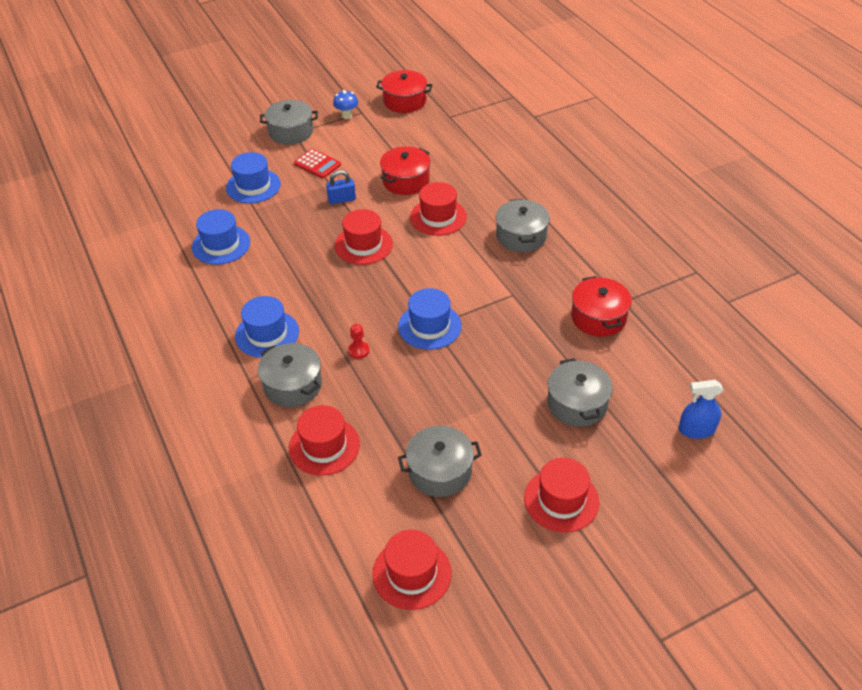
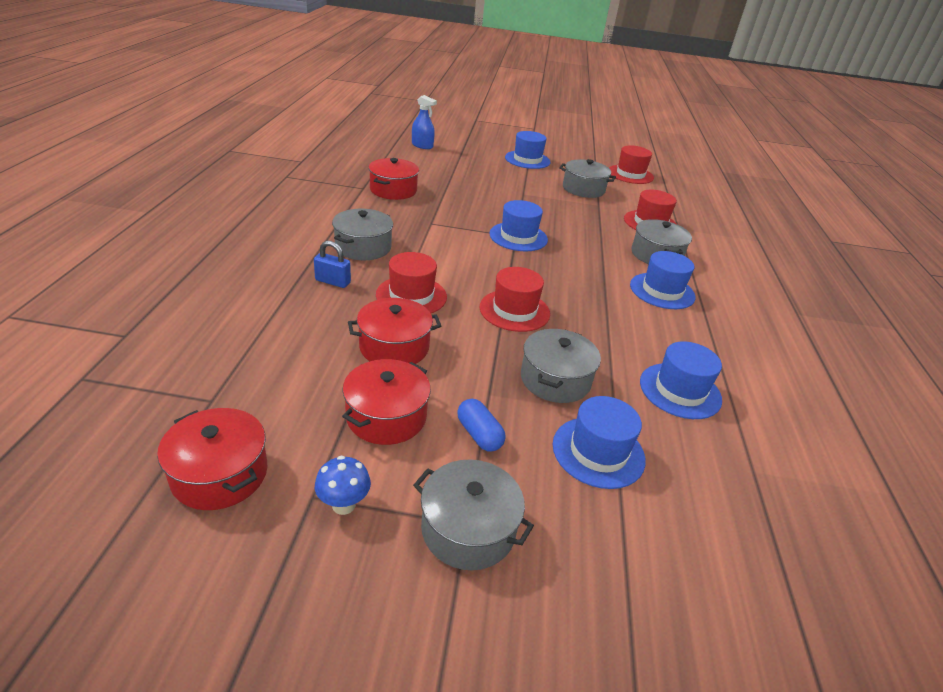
camera: 150 degrees left, 10 degrees down
red calculator [294,149,341,178] -> blue capsule [457,399,505,451]
blue padlock [326,170,356,204] -> blue padlock moved to [314,241,351,288]
red pawn [348,324,370,359] -> none
red hat [524,458,599,533] -> blue hat [505,131,550,169]
grey pot [547,358,613,427] -> grey pot moved to [521,329,601,403]
none -> red pot [342,359,431,445]

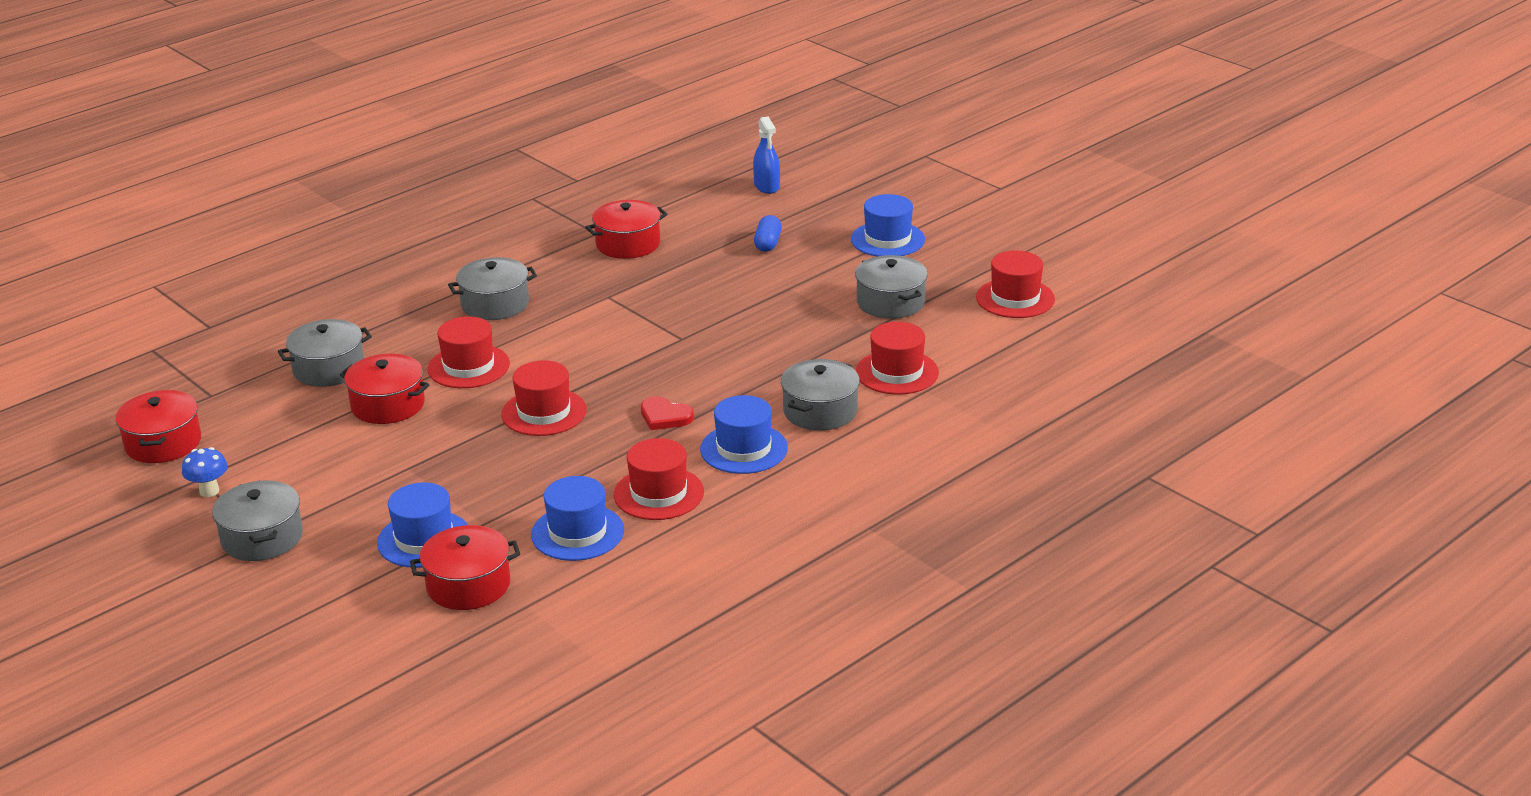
camera: 45 degrees right, 5 degrees down
blue padlock [314,241,351,288] -> none
red pot [342,359,431,445] -> red pot moved to [410,525,520,610]
blue capsule [457,399,505,451] -> blue capsule moved to [754,215,782,252]
blue hat [489,200,548,251] -> none
grey pot [521,329,601,403] -> grey pot moved to [278,319,372,387]
none -> red hat [614,438,704,520]
none -> red heart [641,396,694,430]

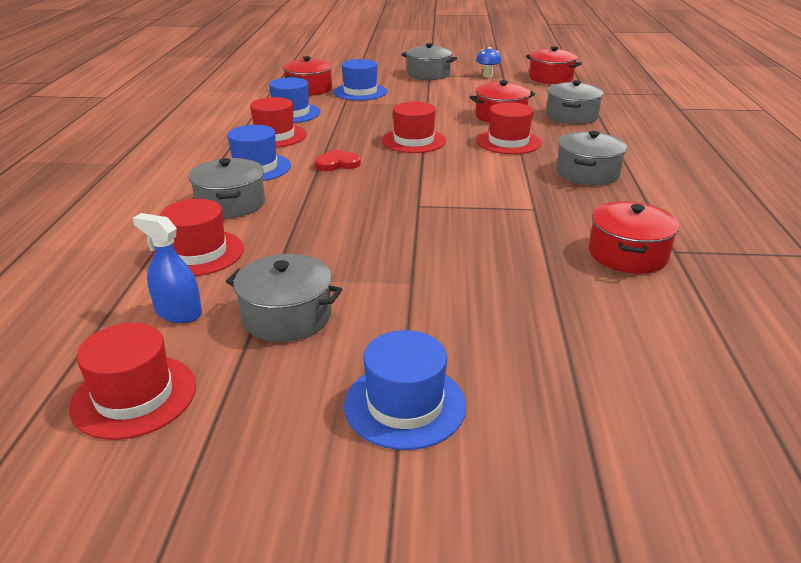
camera: 135 degrees right, 0 degrees up
blue spray bottle [753,116,780,194] -> blue spray bottle moved to [132,213,202,323]
blue capsule [754,215,782,252] -> none

